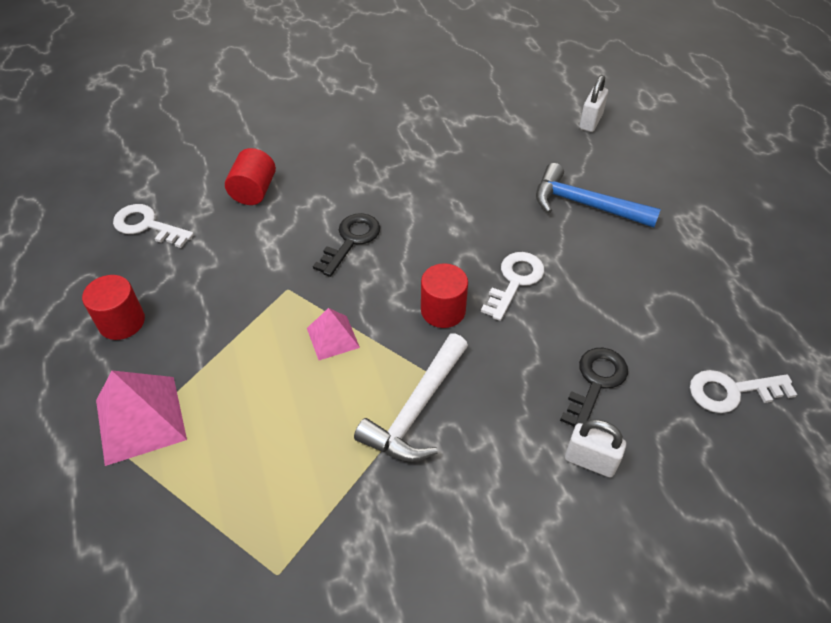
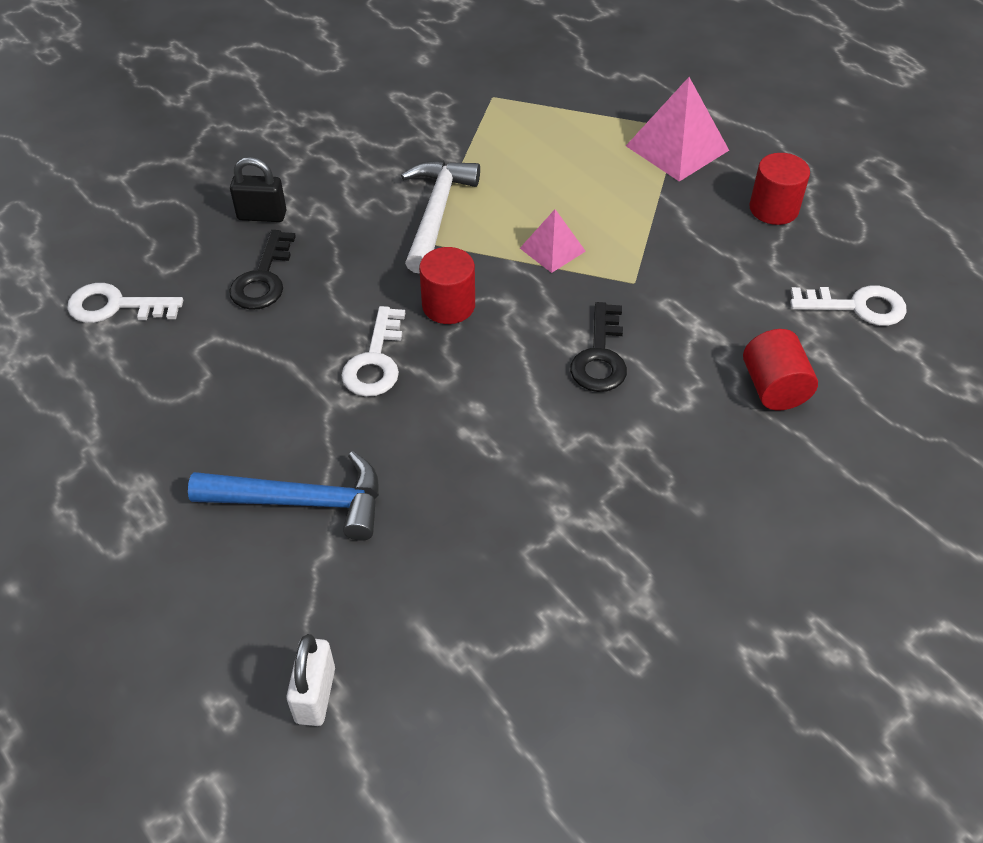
camera: 160 degrees right, 0 degrees up
white padlock [565,419,626,478] -> black padlock [230,157,287,222]
white key [690,370,797,413] -> white key turned 150 degrees counterclockwise [67,283,183,323]

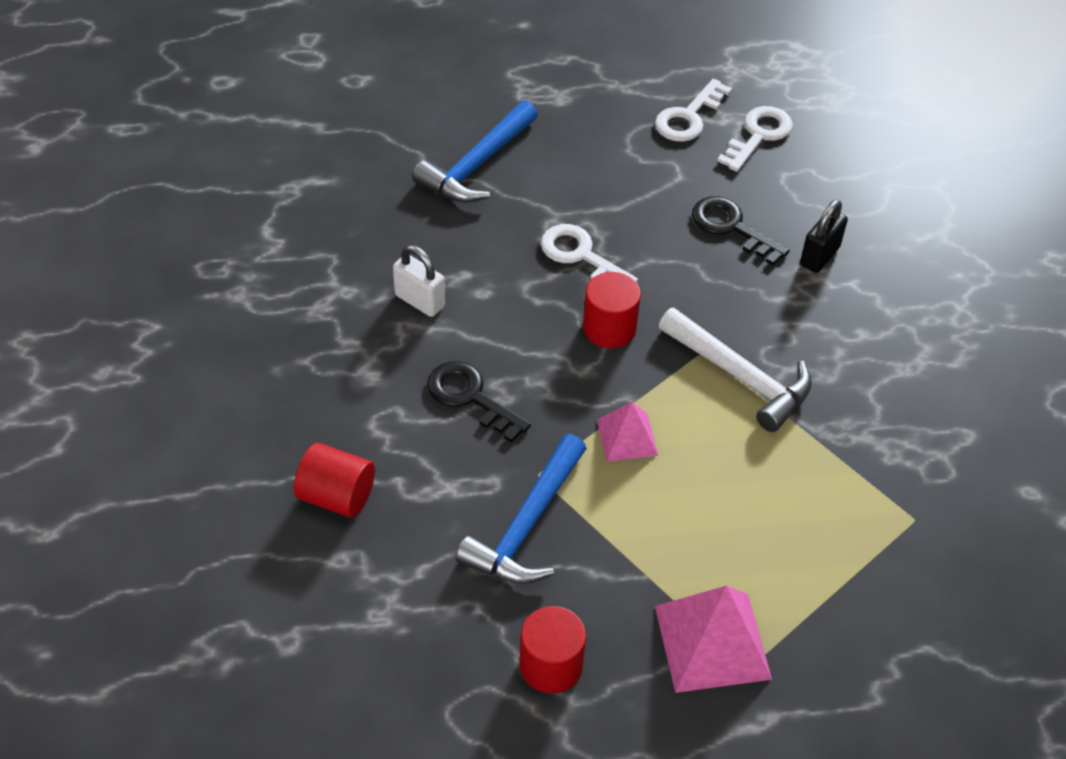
camera: 120 degrees right, 0 degrees up
white padlock [286,634,335,726] -> white padlock moved to [393,245,445,317]
white key [790,285,907,326] -> white key moved to [655,79,732,142]
none -> blue hammer [455,434,587,584]

